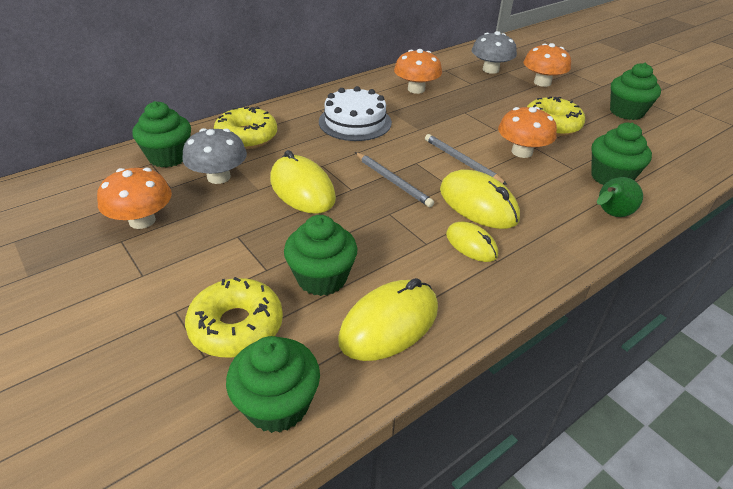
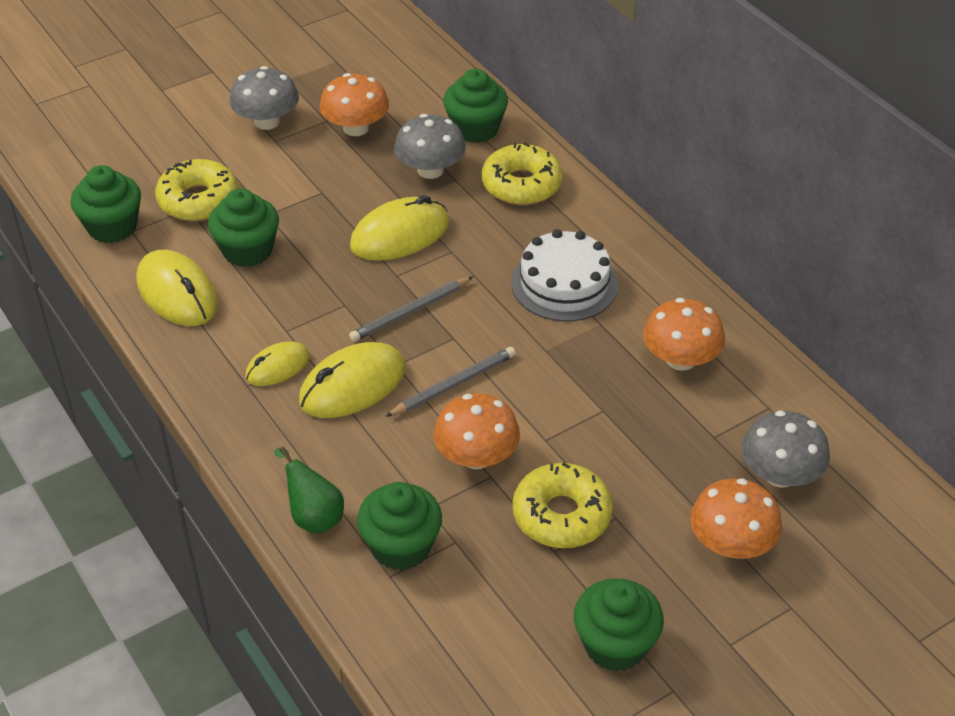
camera: 95 degrees right, 5 degrees up
none -> grey mushroom [229,66,299,130]

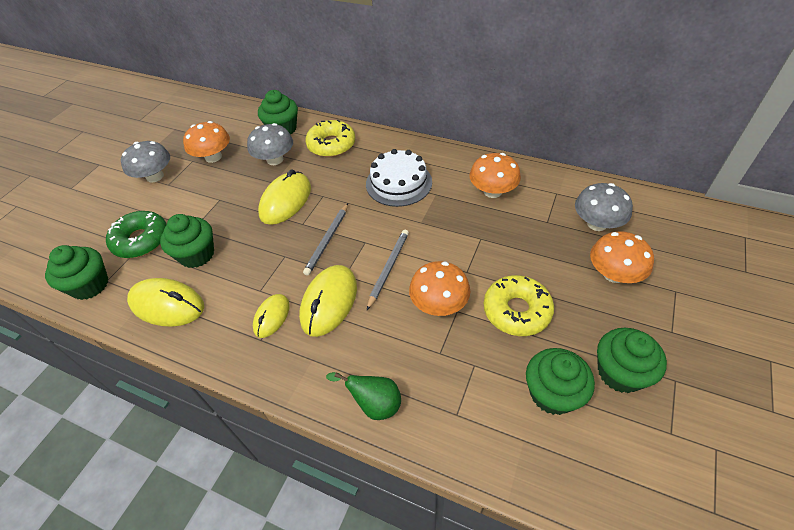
camera: 30 degrees left, 5 degrees up
yellow donut [155,159,238,221] -> green donut [106,211,167,258]
green cupcake [357,482,442,570] -> green cupcake moved to [526,348,595,415]

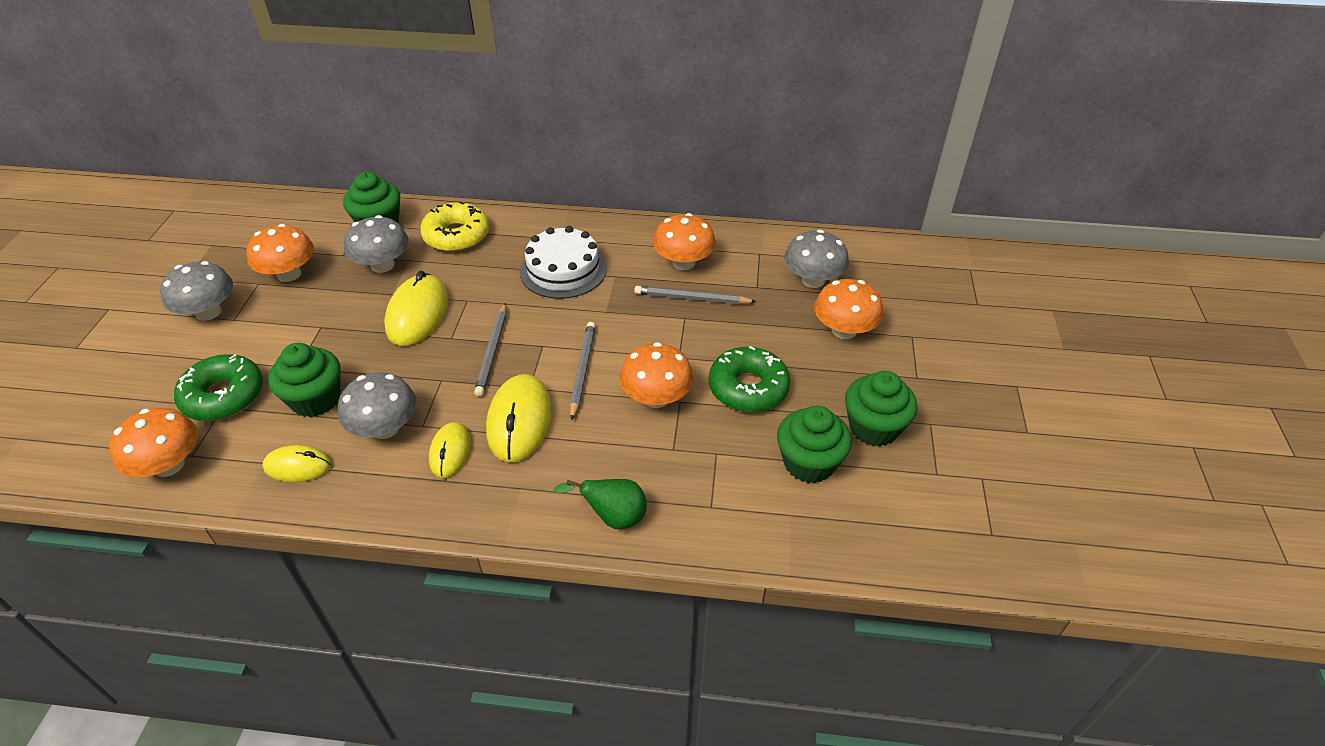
camera: 20 degrees left, 5 degrees down
green cupcake [45,245,108,300] -> orange mushroom [109,408,198,477]
yellow mouse [127,278,204,327] -> yellow mouse [262,445,332,482], size x0.60
yellow donut [484,275,554,336] -> green donut [709,346,790,412]
none -> grey mushroom [338,372,417,439]
none -> grey pencil [634,286,757,304]

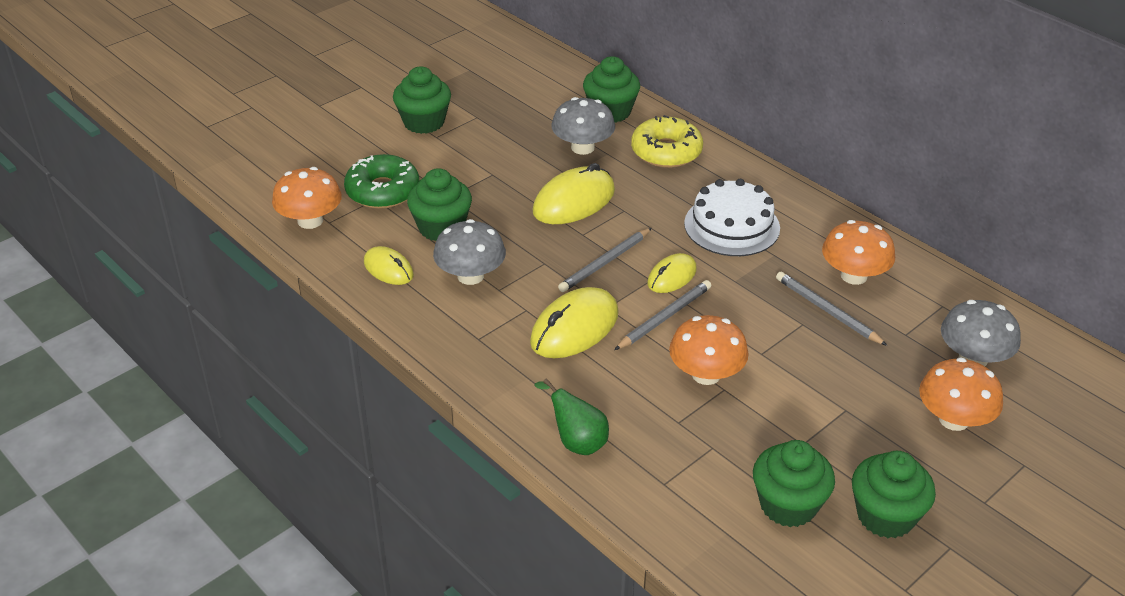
camera: 40 degrees right, 5 degrees down
grey mushroom [160,261,233,321] -> green cupcake [393,66,451,134]
orange mushroom [246,224,314,282] -> none
yellow mouse [429,422,471,478] -> yellow mouse moved to [647,253,697,293]
green donut [709,346,790,412] -> none

